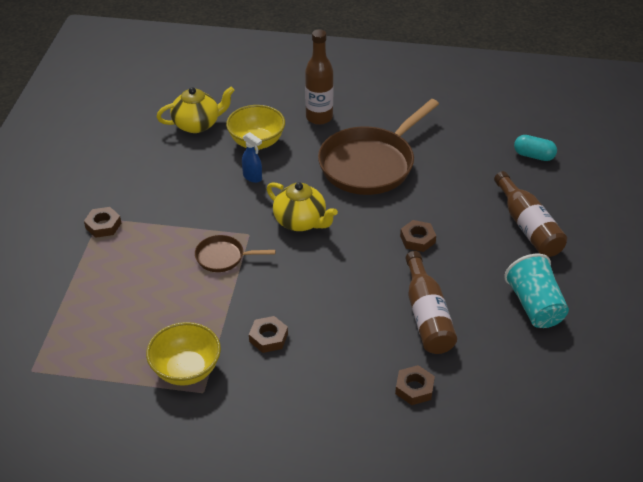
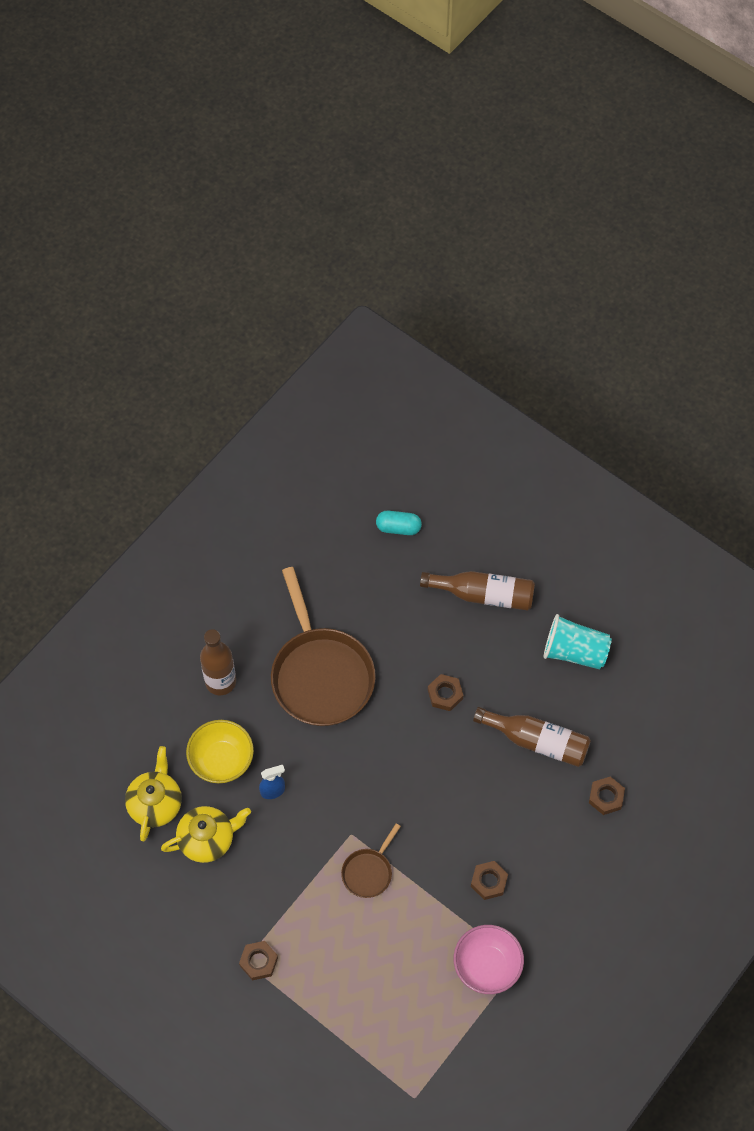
camera: 60 degrees left, 20 degrees up
yellow bowl [146,322,221,386] -> pink bowl [454,925,524,994]
yellow teapot [267,182,338,231] -> yellow teapot moved to [161,806,251,863]
turquoise capsule [514,135,557,161] -> turquoise capsule turned 45 degrees clockwise [376,511,422,535]

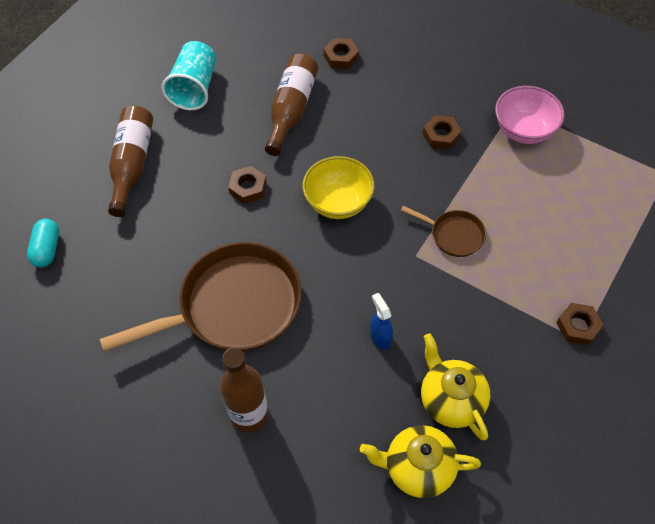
camera: 95 degrees left, 5 degrees down
yellow bowl [186,720,254,783] -> yellow bowl moved to [302,156,375,219]

